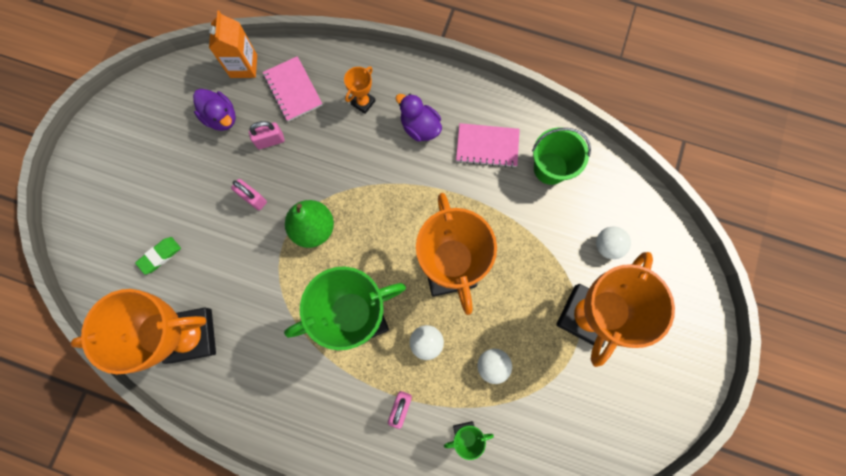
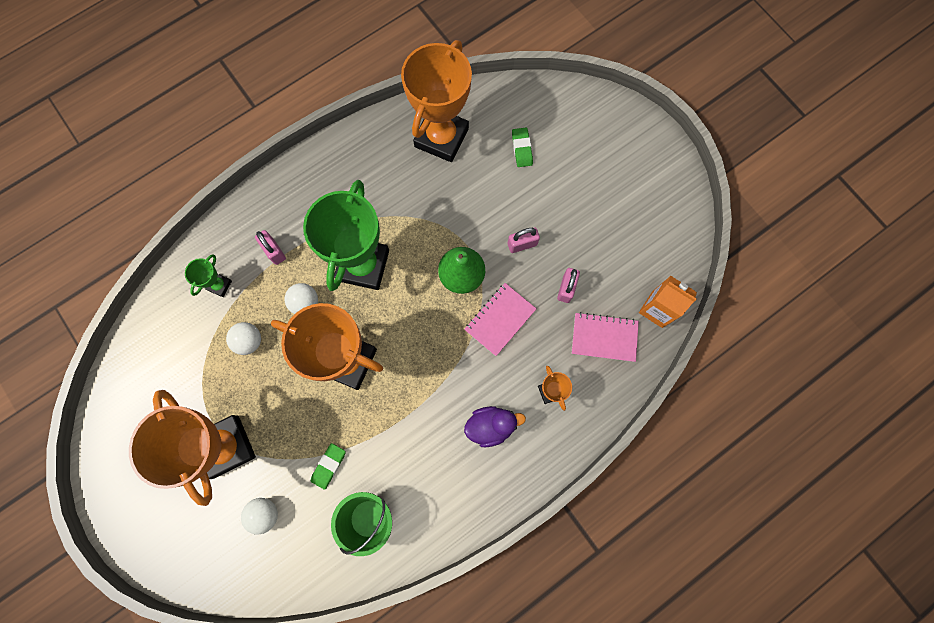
camera: 125 degrees right, 0 degrees up
purple duck [193,89,236,131] -> none
pink notebook [456,123,520,168] -> pink notebook moved to [464,283,537,356]
none -> green eraser [311,443,346,490]

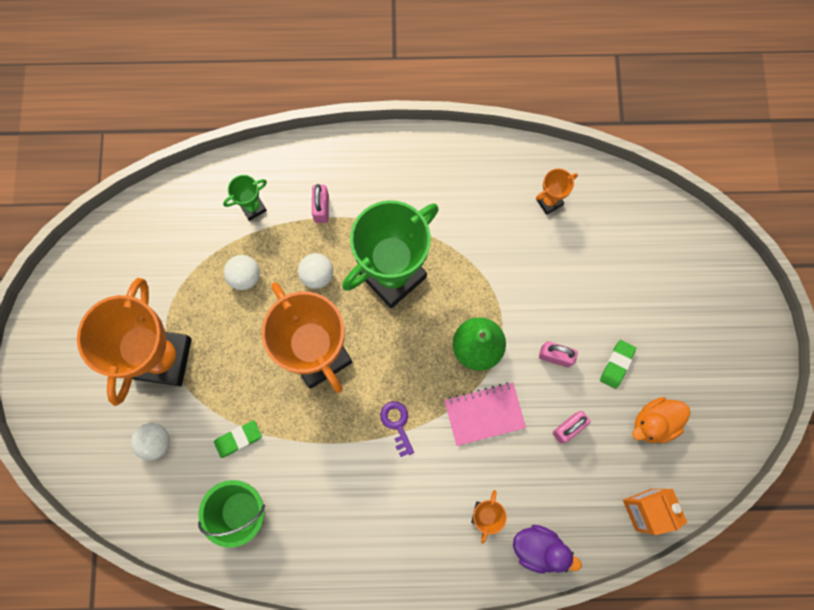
camera: 35 degrees right, 0 degrees up
orange trophy [401,40,472,162] -> orange trophy [536,169,578,215], size x0.43
purple duck [464,406,526,447] -> purple duck moved to [513,525,582,574]
green eraser [512,128,533,167] -> green eraser moved to [600,340,636,389]
pink notebook [571,312,639,362] -> none
none -> purple key [380,401,414,457]
none -> orange duck [632,397,690,443]

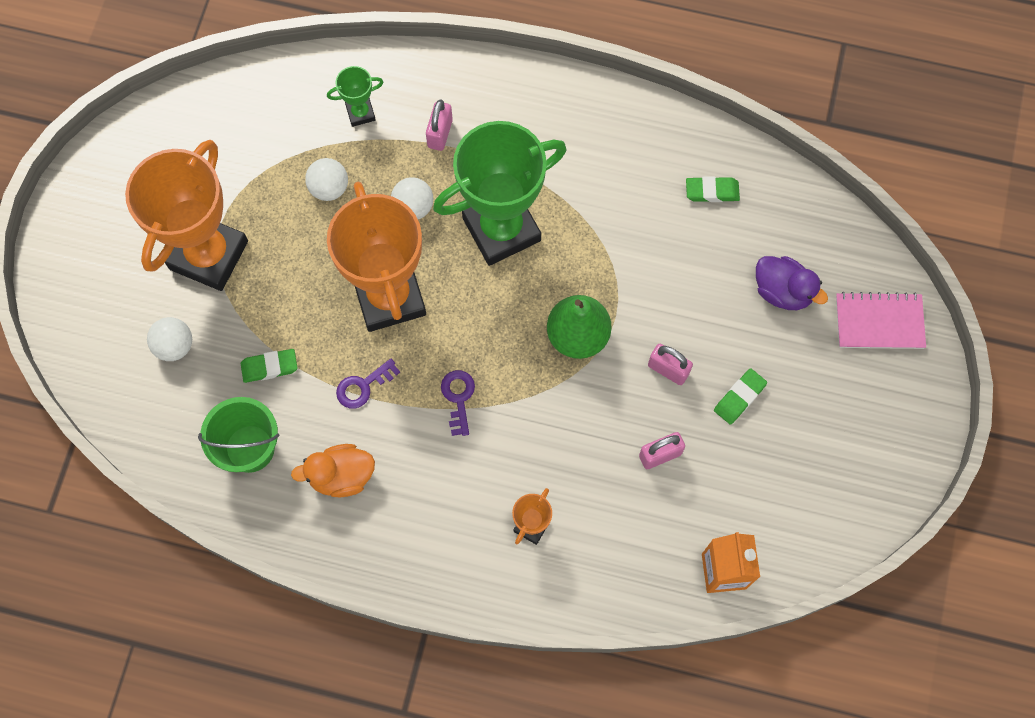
camera: 15 degrees right, 5 degrees down
pink notebook [444,382,526,446] -> pink notebook moved to [836,292,926,349]
purple duck [513,525,582,574] -> purple duck moved to [756,256,828,310]
orange trophy [536,169,578,215] -> green eraser [686,176,740,202]
orange duck [632,397,690,443] -> orange duck moved to [291,444,375,497]
none -> purple key [336,359,400,408]

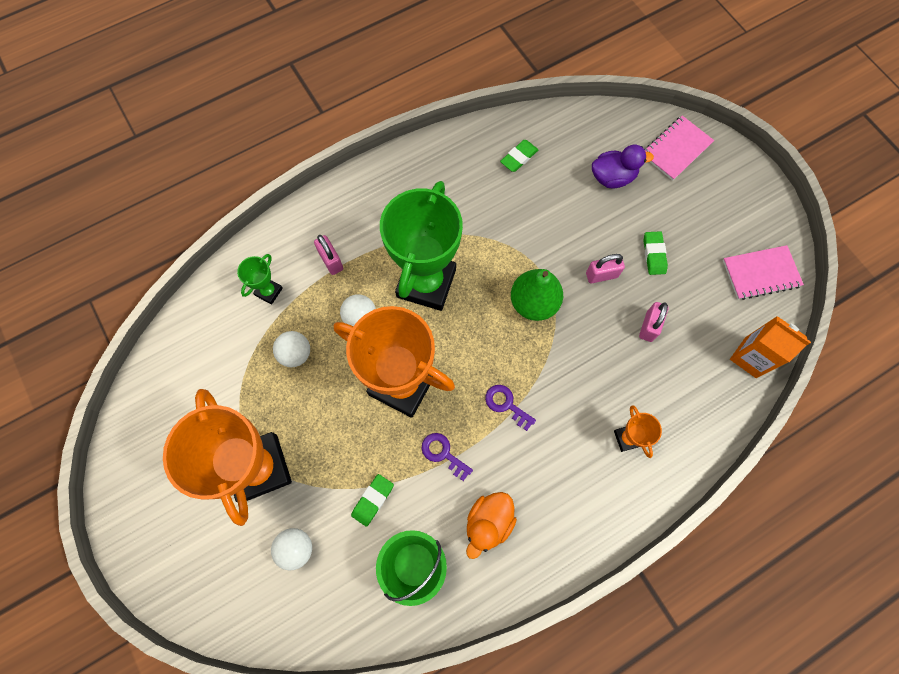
camera: 45 degrees left, 0 degrees up
purple key [336,359,400,408] -> purple key turned 120 degrees clockwise [421,433,473,481]
none -> pink notebook [723,245,804,300]

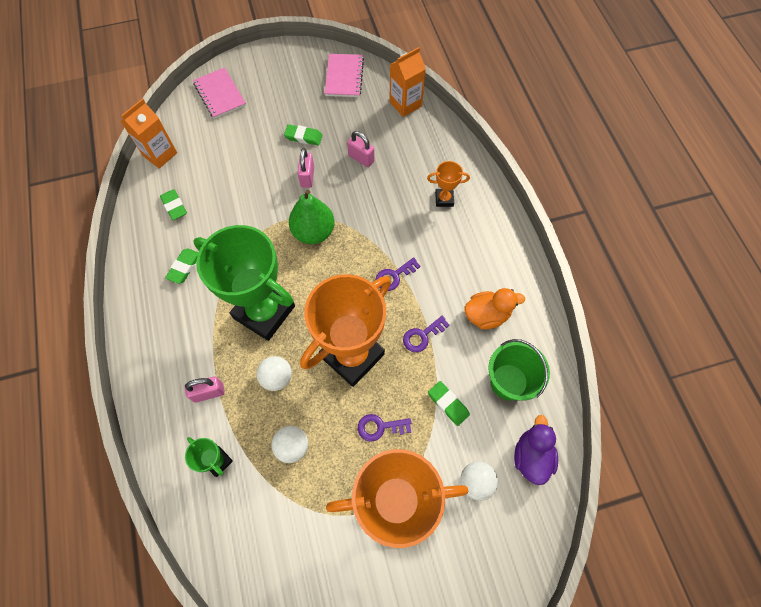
camera: 75 degrees left, 5 degrees down
orange duck [466,492,517,559] -> orange duck turned 60 degrees counterclockwise [464,288,525,330]
purple duck [592,145,654,189] -> purple duck moved to [514,415,558,485]
none -> orange carton [120,98,177,169]
none -> green eraser [165,249,199,284]
none -> purple key [358,414,411,442]

